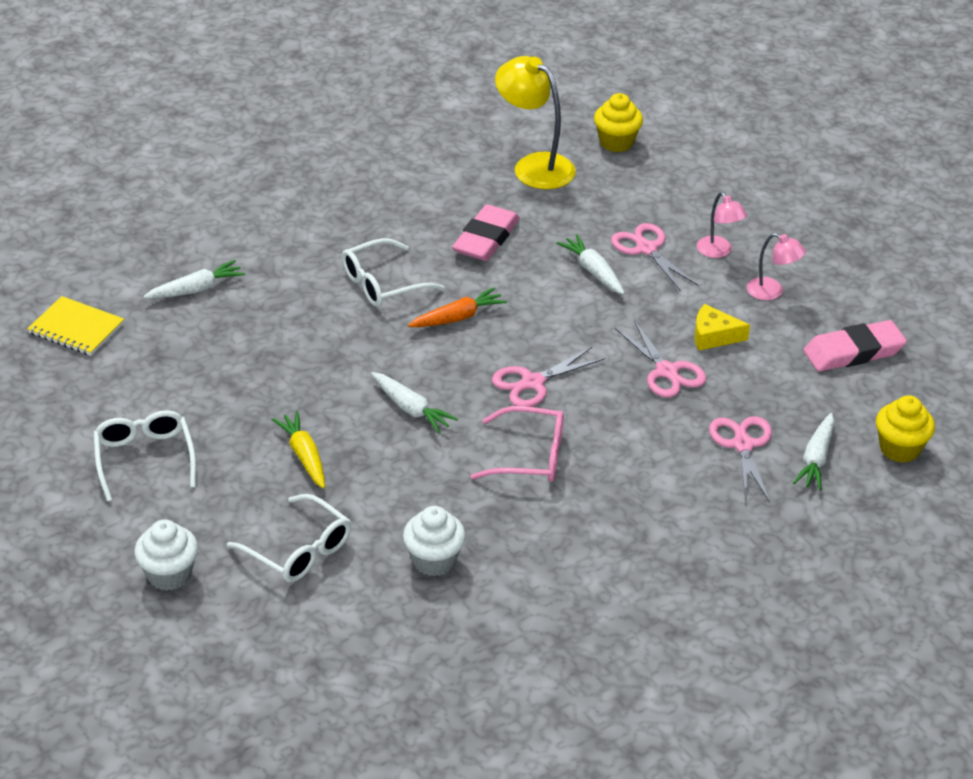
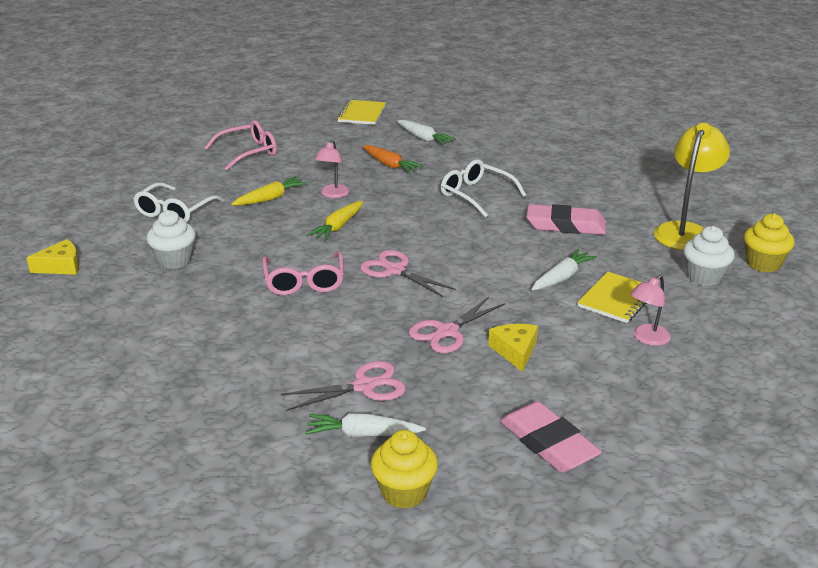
camera: 75 degrees right, 10 degrees down
white glasses [93,410,196,502] -> pink glasses [204,120,277,171]
white cupcake [134,520,198,591] -> white cupcake moved to [683,226,735,286]
white carrot [371,372,458,433] -> yellow carrot [307,201,363,241]
orange carrot [408,287,507,327] -> orange carrot moved to [362,145,423,173]
pink scissors [611,223,698,291] -> yellow notebook [577,272,646,323]
pink lamp [747,233,806,300] -> pink lamp moved to [315,140,350,198]
none -> yellow cheese [27,239,79,275]

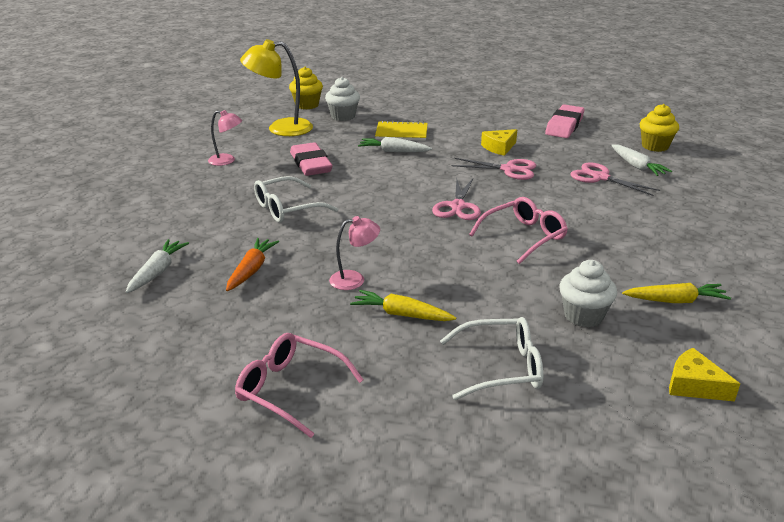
camera: 120 degrees left, 0 degrees up
yellow carrot [307,201,363,241] -> yellow carrot moved to [622,283,731,303]
yellow notebook [337,100,386,125] -> none
white glasses [441,159,526,218] -> white glasses turned 45 degrees clockwise [254,176,338,223]
pink lamp [630,275,671,346] -> pink lamp moved to [208,110,242,166]

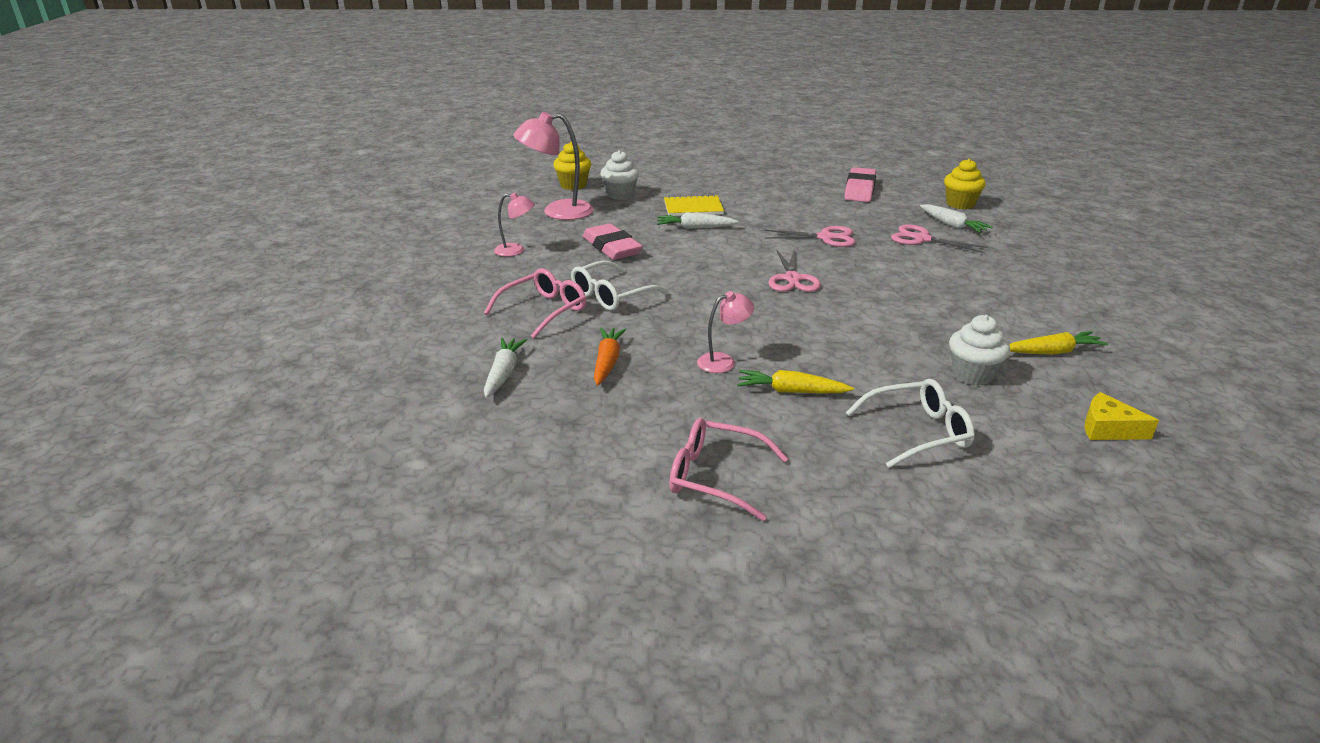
camera: 10 degrees left, 0 degrees up
yellow lamp [240,39,313,136] -> pink lamp [513,112,594,220]
pink glasses [469,197,568,264] -> pink glasses moved to [484,268,586,339]
yellow cheese [481,129,517,156] -> none

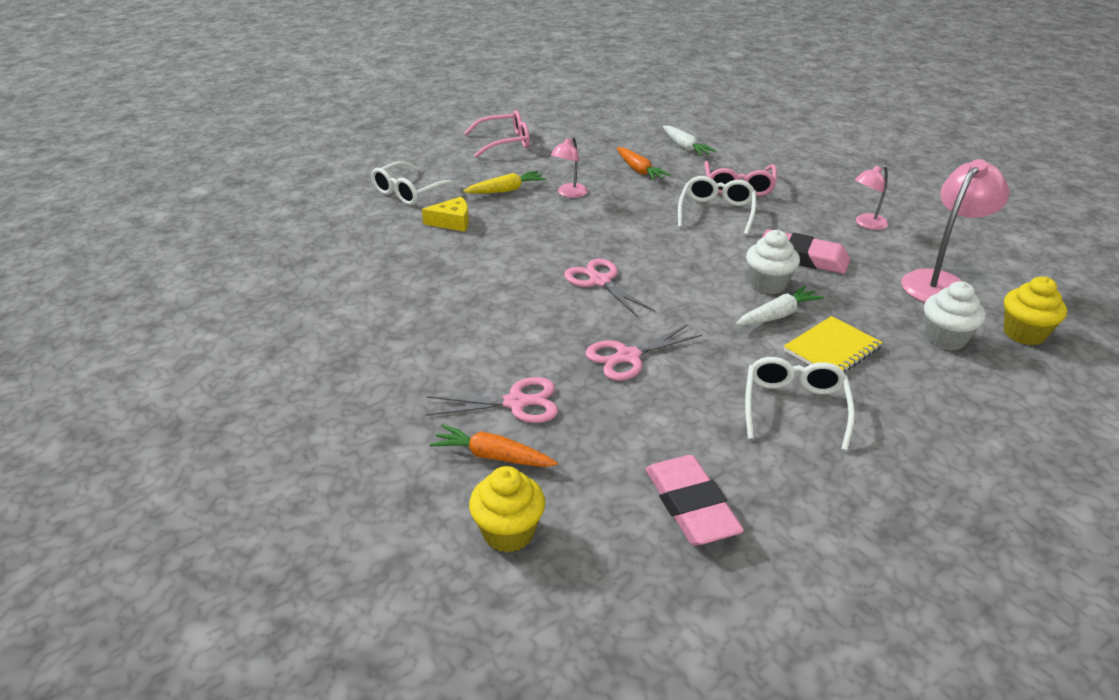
camera: 145 degrees right, 5 degrees up
white carrot [920,204,992,233] -> orange carrot [430,424,558,467]
white cupcake [949,315,1010,385] -> white cupcake moved to [746,230,800,294]
yellow carrot [1009,331,1108,355] -> none
yellow cheese [1084,392,1159,440] -> yellow cheese moved to [422,197,469,232]
none -> white glasses [745,357,855,451]

